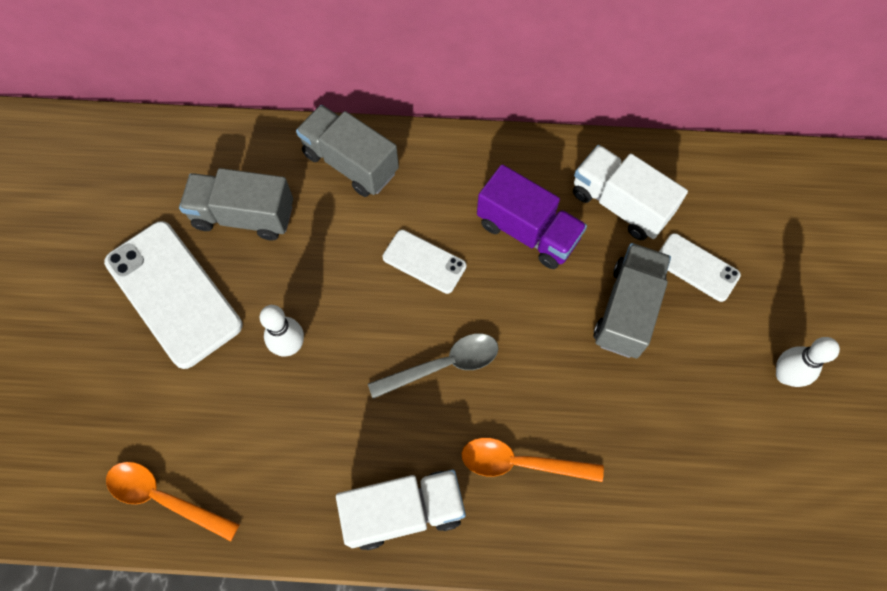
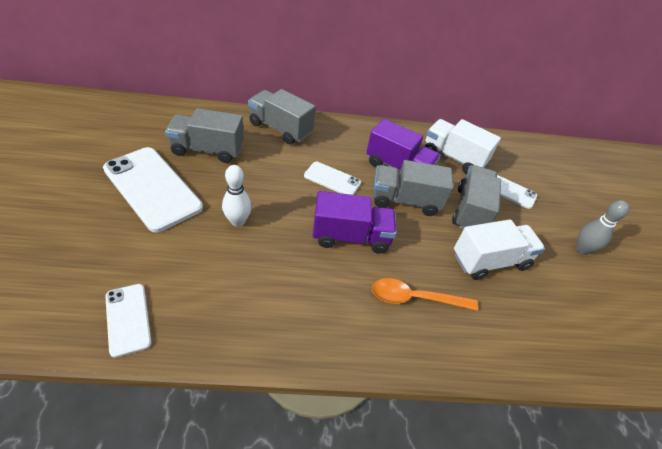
camera: 10 degrees left, 20 degrees down
orange spoon [106,462,240,541] -> white phone [105,284,152,358]
white truck [336,469,466,550] -> white truck moved to [454,219,545,280]
grey spoon [368,334,499,399] -> purple truck [313,191,397,254]
white bowling pin [776,337,840,387] -> grey bowling pin [576,200,629,255]
none -> grey truck [373,160,453,216]

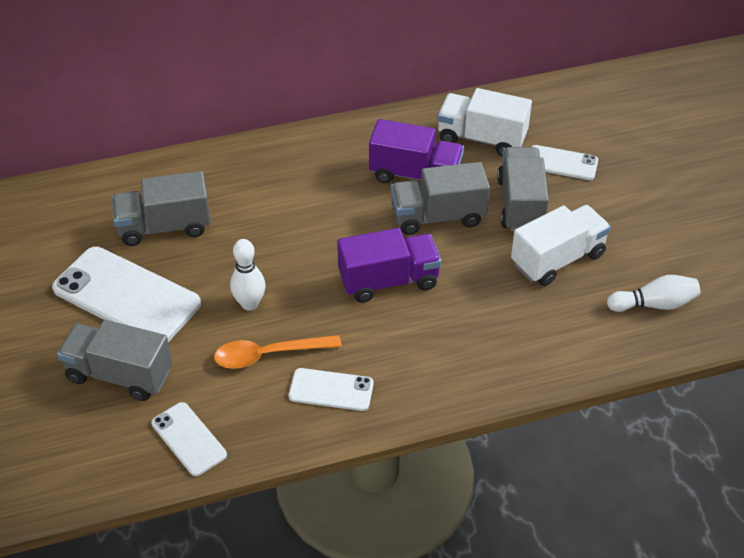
camera: 10 degrees left, 0 degrees up
grey truck [248,89,316,145] -> grey truck moved to [57,320,172,401]
white phone [304,162,361,195] -> white phone moved to [289,368,374,411]
orange spoon [372,278,478,311] -> orange spoon moved to [214,335,342,369]
grey bowling pin [576,200,629,255] -> none
none -> white bowling pin [607,275,700,312]

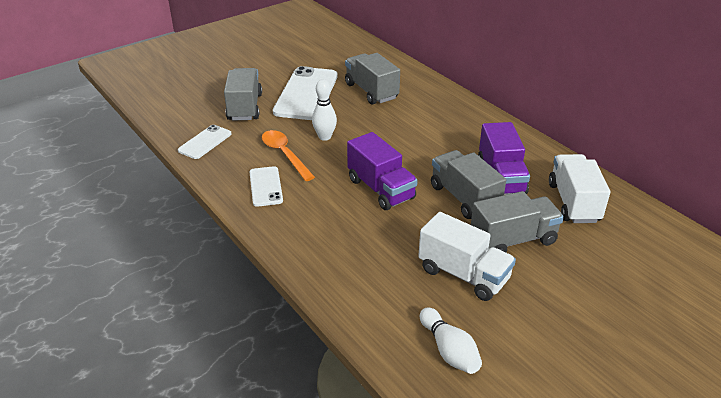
camera: 70 degrees right, 10 degrees down
white phone [531,145,598,180] -> none

